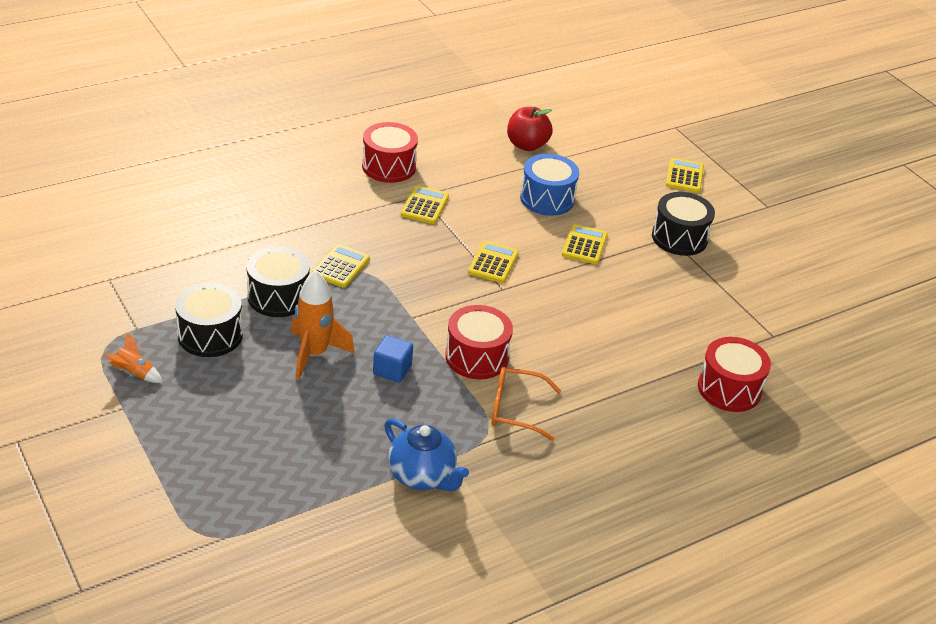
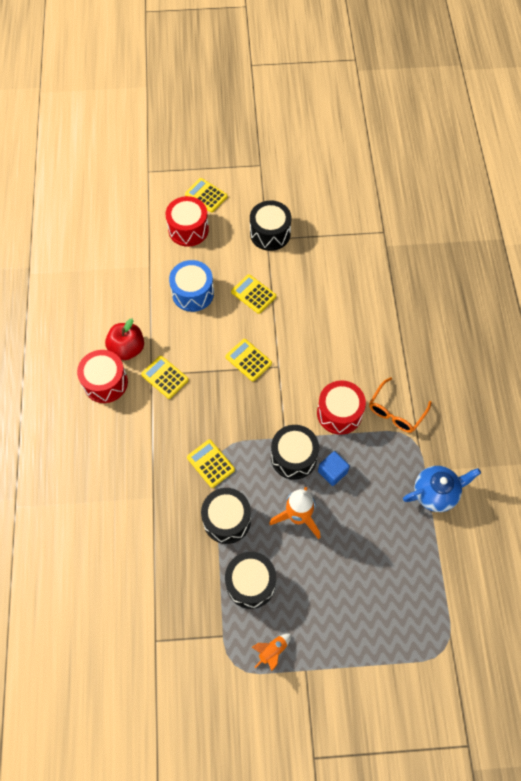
camera: 60 degrees left, 25 degrees up
red apple [507,107,553,151] -> red apple moved to [105,318,144,360]
red drum [698,337,771,412] -> red drum moved to [166,196,209,247]
none -> black drum [271,425,319,480]

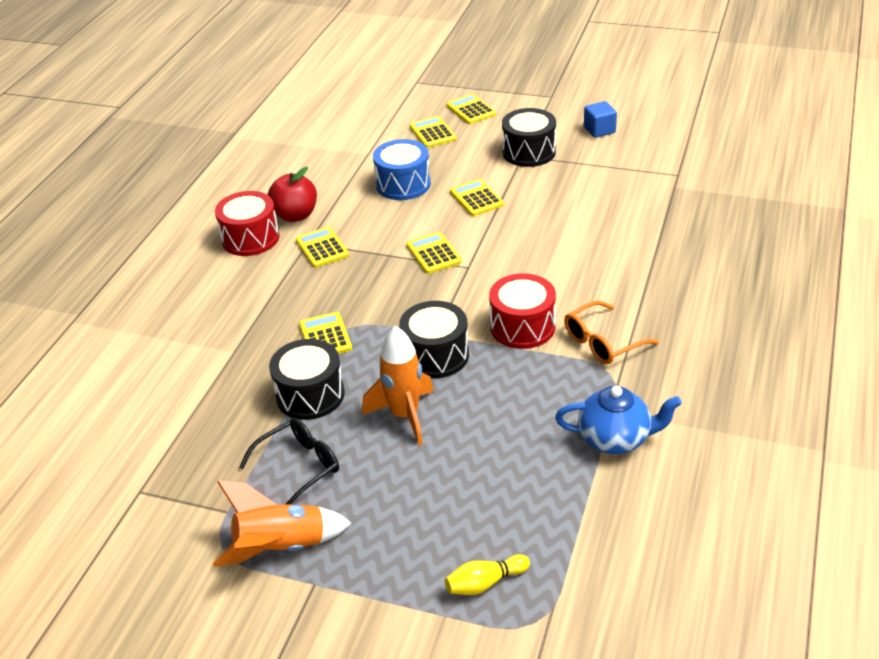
camera: 25 degrees right, 25 degrees down
red drum [166,196,209,247] -> yellow calculator [409,116,456,148]
black drum [225,552,276,609] -> black glasses [239,418,339,505]
orange rocket [252,634,291,671] -> orange rocket [213,481,351,567], size x1.91
blue cube [318,451,350,486] -> blue cube moved to [584,101,617,138]
none -> yellow bowling pin [445,554,530,595]

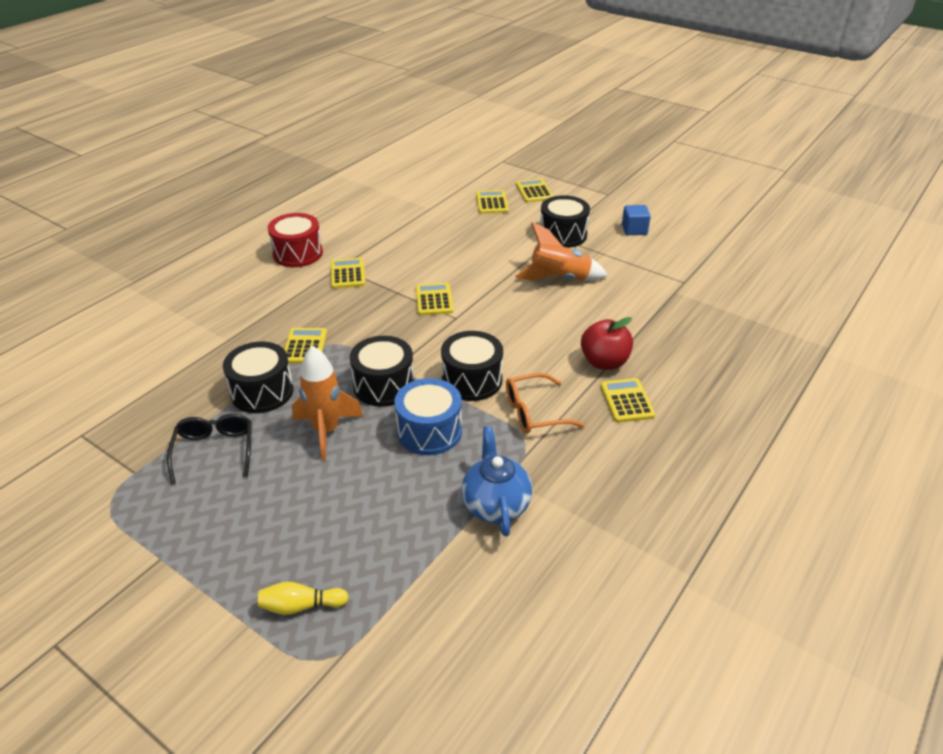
camera: 15 degrees right, 0 degrees up
orange rocket [213,481,351,567] -> orange rocket moved to [515,222,608,281]
black glasses [239,418,339,505] -> black glasses turned 75 degrees counterclockwise [167,414,252,485]
red apple [268,167,317,222] -> red apple moved to [581,317,633,370]
blue drum [373,139,431,200] -> blue drum moved to [394,378,462,455]
yellow calculator [450,179,504,216] -> yellow calculator moved to [600,378,655,423]
red drum [489,273,556,349] -> black drum [441,331,503,401]
blue teapot [555,386,682,454] -> blue teapot turned 120 degrees counterclockwise [461,426,532,537]

